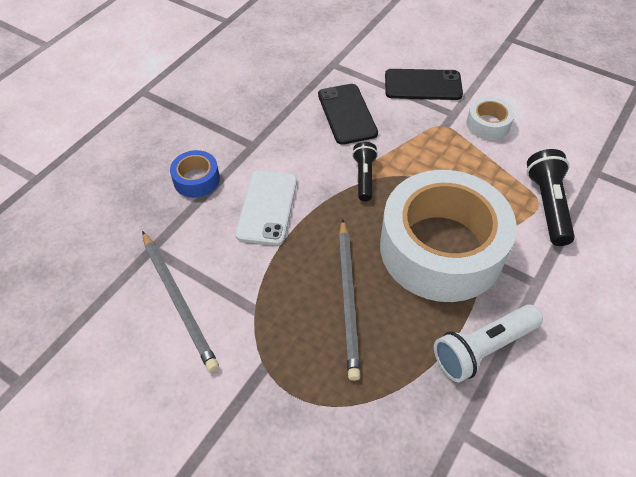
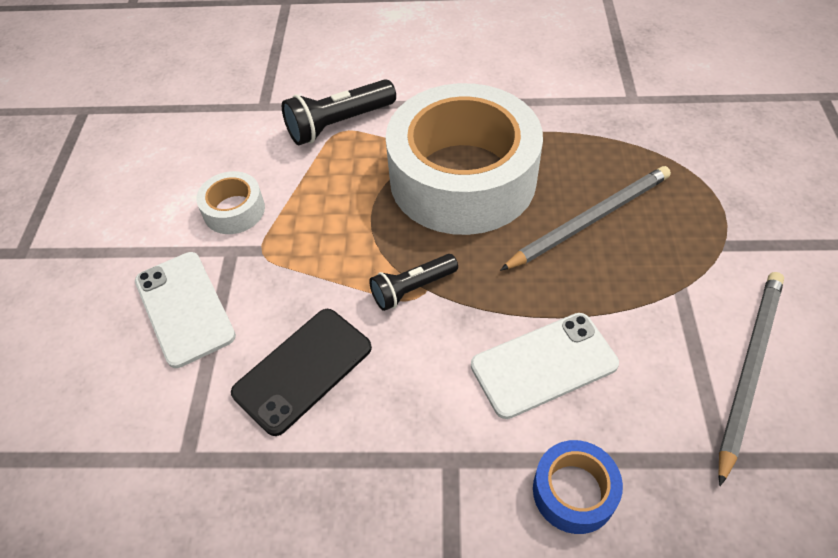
camera: 120 degrees left, 0 degrees up
black phone [385,69,463,100] -> white phone [135,252,236,368]
white flashlight [434,305,543,382] -> none

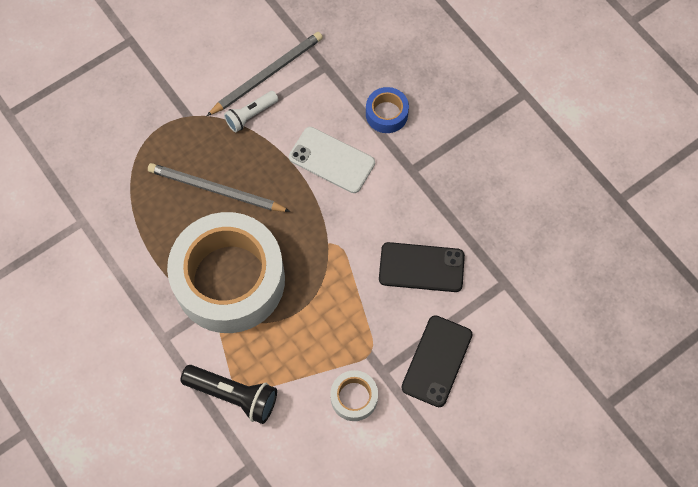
camera: 130 degrees left, 15 degrees up
white phone [135,252,236,368] -> black phone [401,315,473,407]
black flashlight [369,254,458,311] -> none
grey pencil [718,272,784,486] -> grey pencil turned 150 degrees clockwise [207,32,323,116]
none -> white flashlight [224,91,278,132]

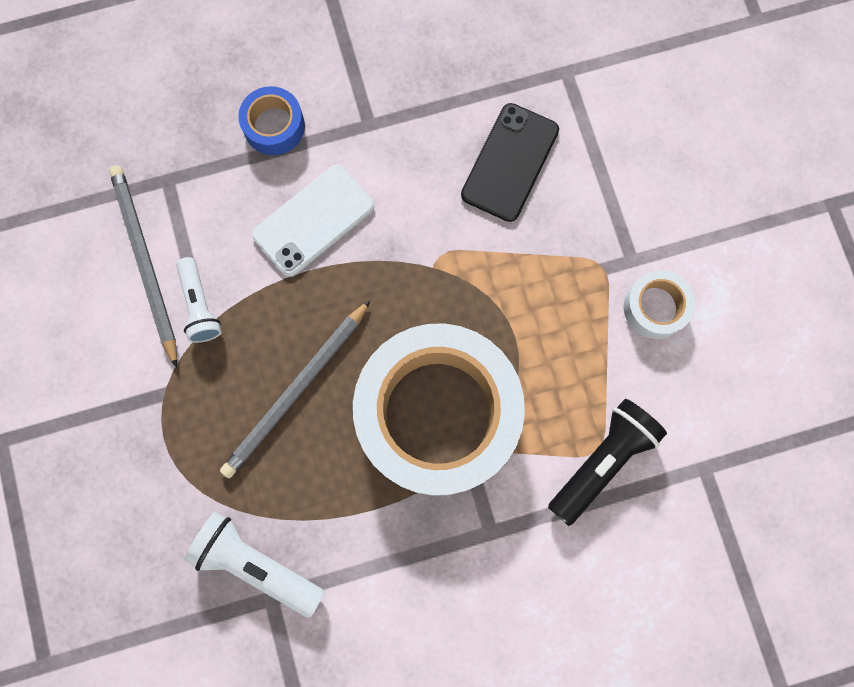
camera: 70 degrees left, 10 degrees up
black phone [401,315,473,407] -> none
none -> white flashlight [184,512,325,617]

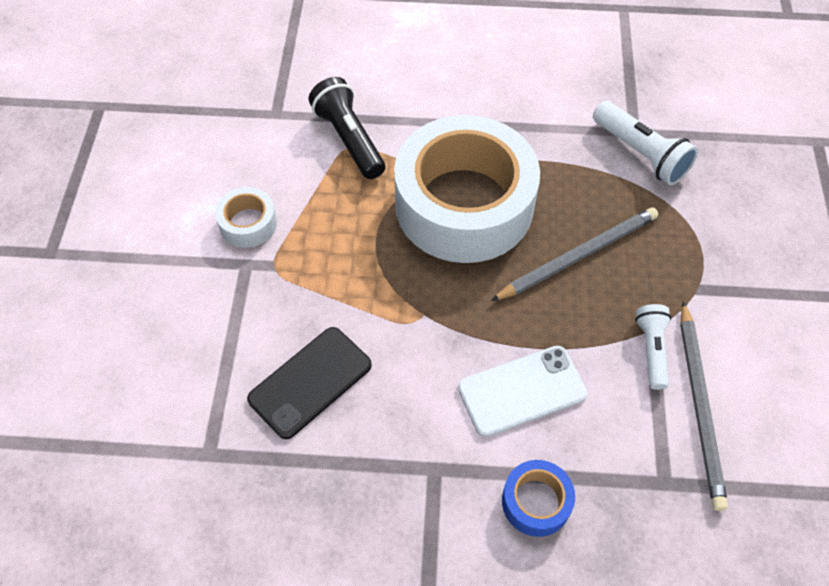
camera: 160 degrees left, 20 degrees down
black flashlight [548,399,667,526] -> black flashlight turned 90 degrees clockwise [309,77,385,179]

